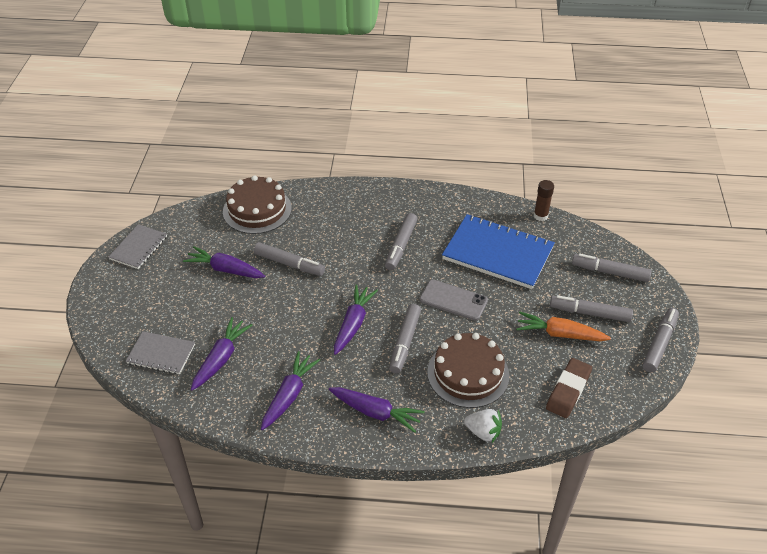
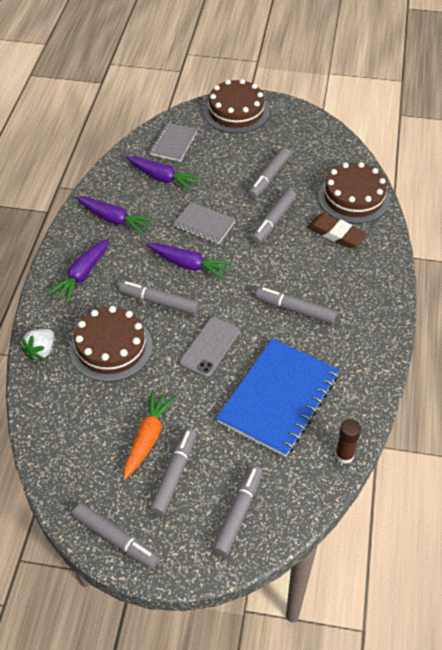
camera: 95 degrees right, 5 degrees up
grey notebook [108,224,167,269] -> grey notebook moved to [173,202,236,244]
purple carrot [183,246,265,278] -> grey marker [248,147,291,199]
brown eraser [546,358,592,418] -> brown eraser moved to [307,213,367,249]
none -> brown cake [204,79,269,133]

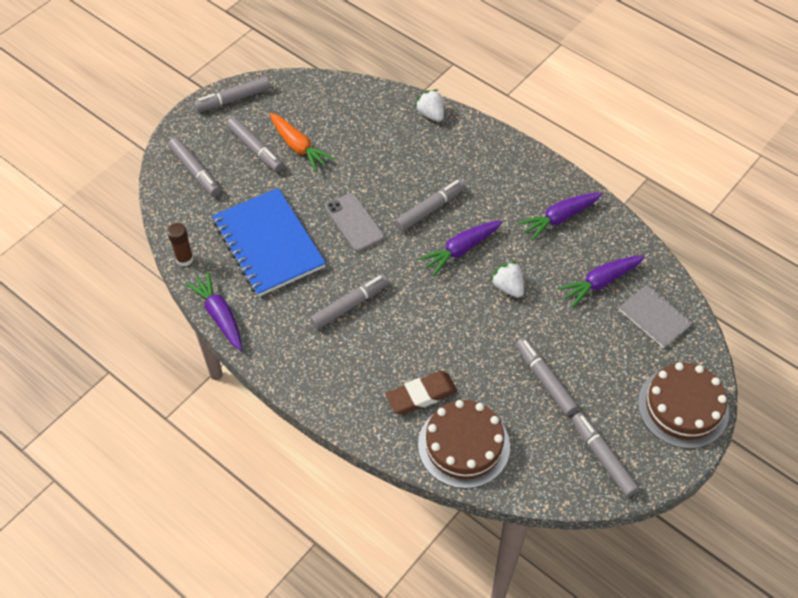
camera: 120 degrees right, 5 degrees up
purple carrot [47,239,109,303] -> purple carrot moved to [185,271,242,351]
brown cake [70,306,153,382] -> none
grey notebook [173,202,236,244] -> white strawberry [490,261,524,298]
grey marker [251,189,296,244] -> grey marker moved to [571,412,639,497]

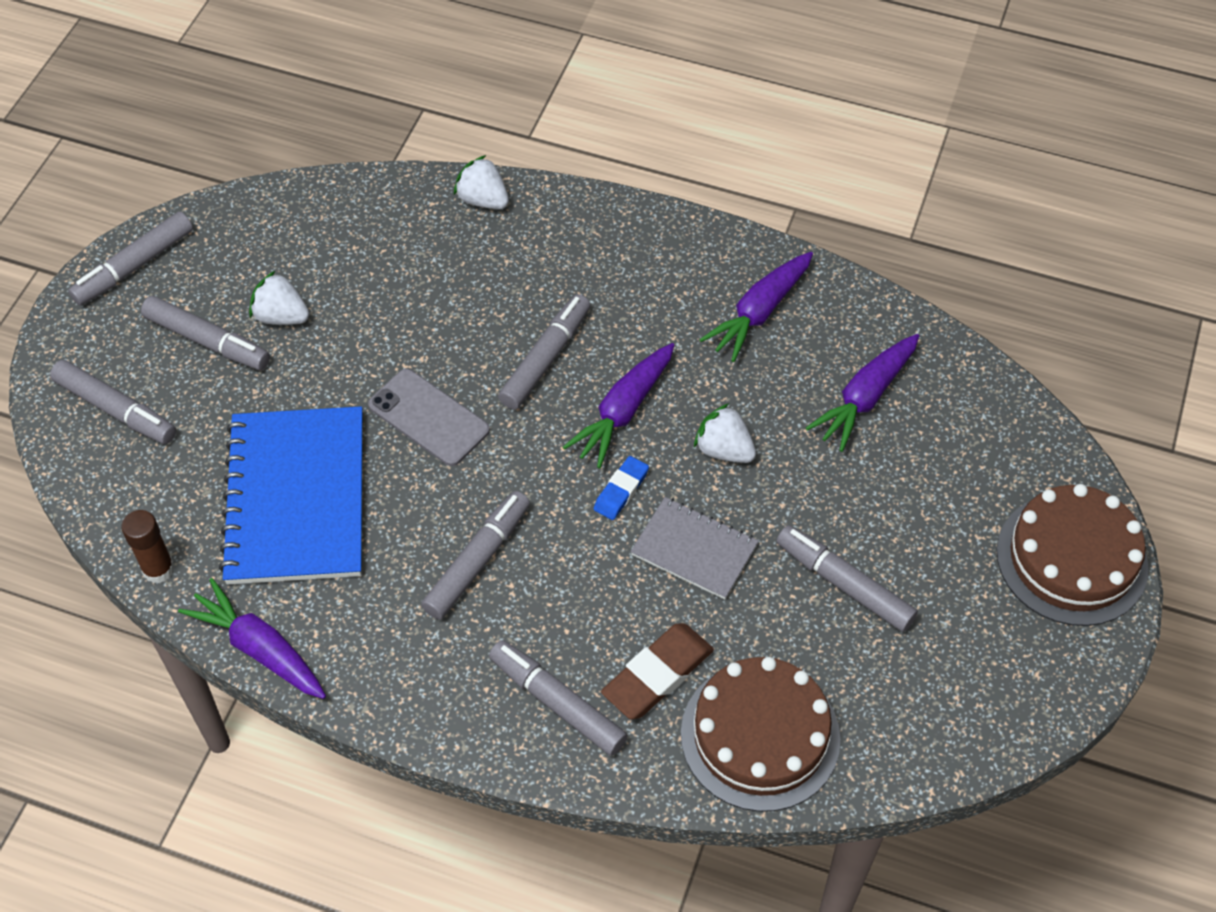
camera: 20 degrees left, 0 degrees up
blue notebook [212,188,326,297] -> blue notebook turned 45 degrees clockwise [219,406,363,584]
orange carrot [270,113,335,172] -> white strawberry [249,270,309,325]
grey marker [571,412,639,497] -> grey marker moved to [489,640,628,756]
grey notebook [619,285,692,348] -> grey notebook moved to [631,497,759,600]
none -> blue eraser [594,456,649,520]

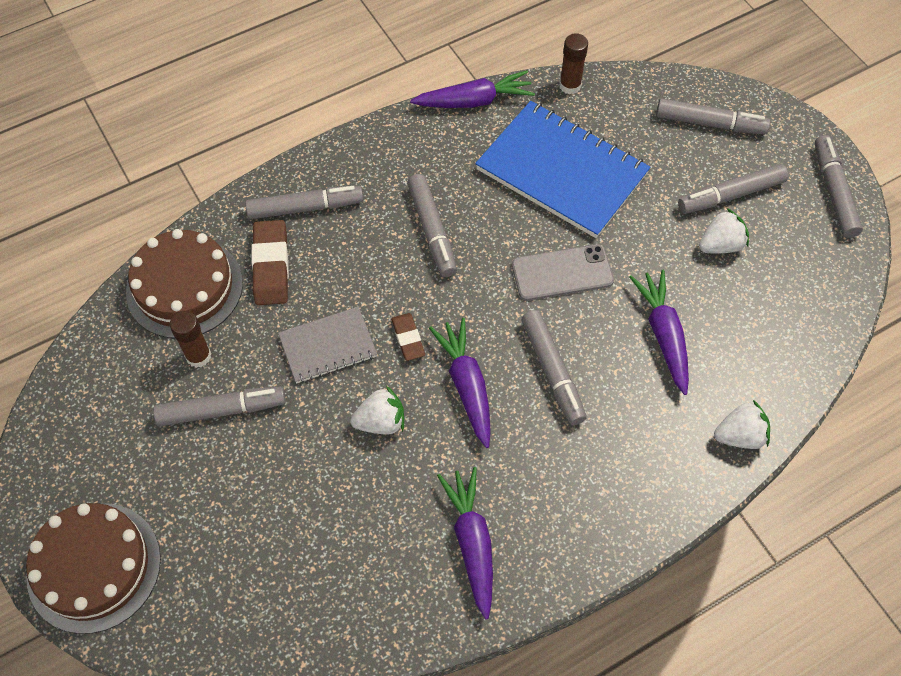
camera: 130 degrees right, 5 degrees up
grey marker [50,360,176,444] -> grey marker turned 150 degrees counterclockwise [656,98,771,135]
blue eraser [594,456,649,520] -> brown eraser [391,313,425,361]
purple carrot [806,334,919,452] -> purple carrot moved to [629,269,689,395]
none -> brown glue stick [170,311,211,368]

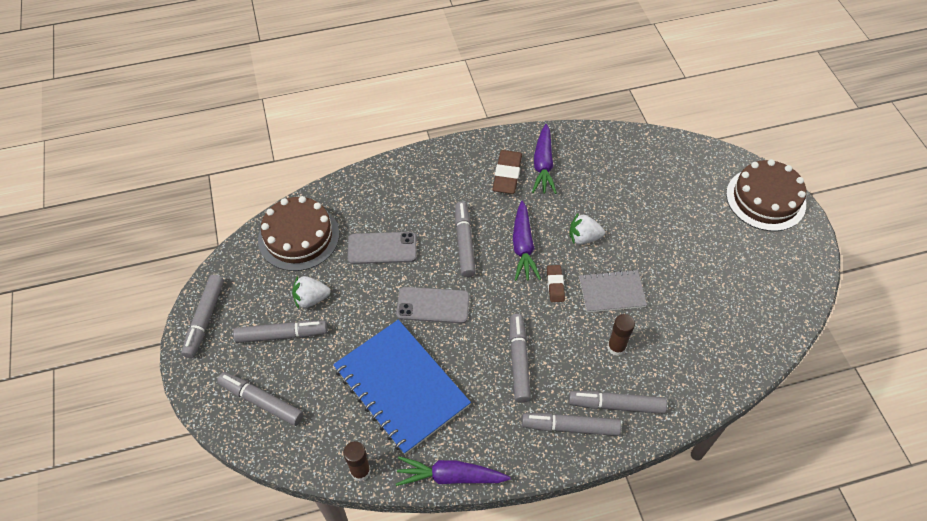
camera: 165 degrees left, 5 degrees down
brown cake [126,229,243,339] -> brown cake moved to [258,196,339,271]
grey marker [153,386,286,427] -> grey marker moved to [522,413,621,436]
brown glue stick [170,311,211,368] -> brown glue stick moved to [607,314,635,356]
brown eraser [251,220,289,305] -> brown eraser moved to [493,150,522,194]
purple carrot [629,269,689,395] -> grey phone [348,232,417,264]
white strawberry [714,400,770,449] -> none

